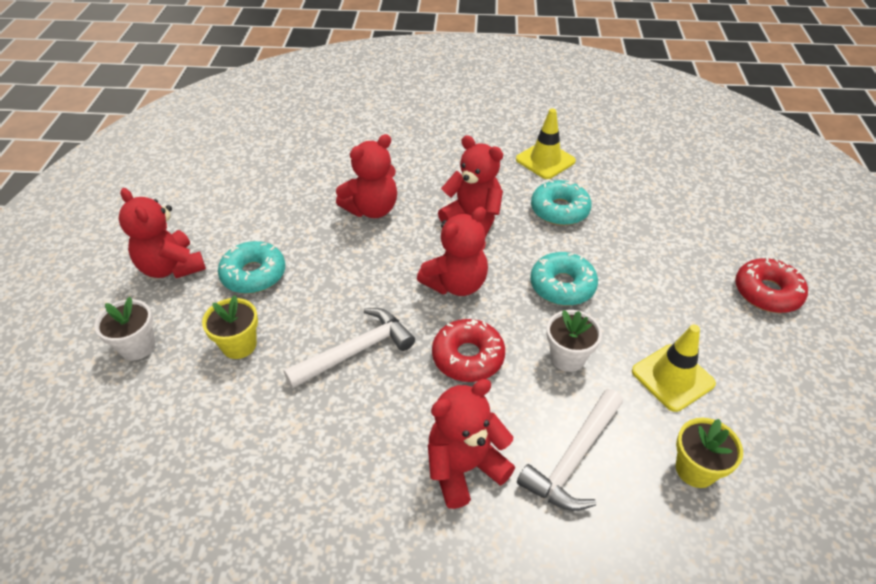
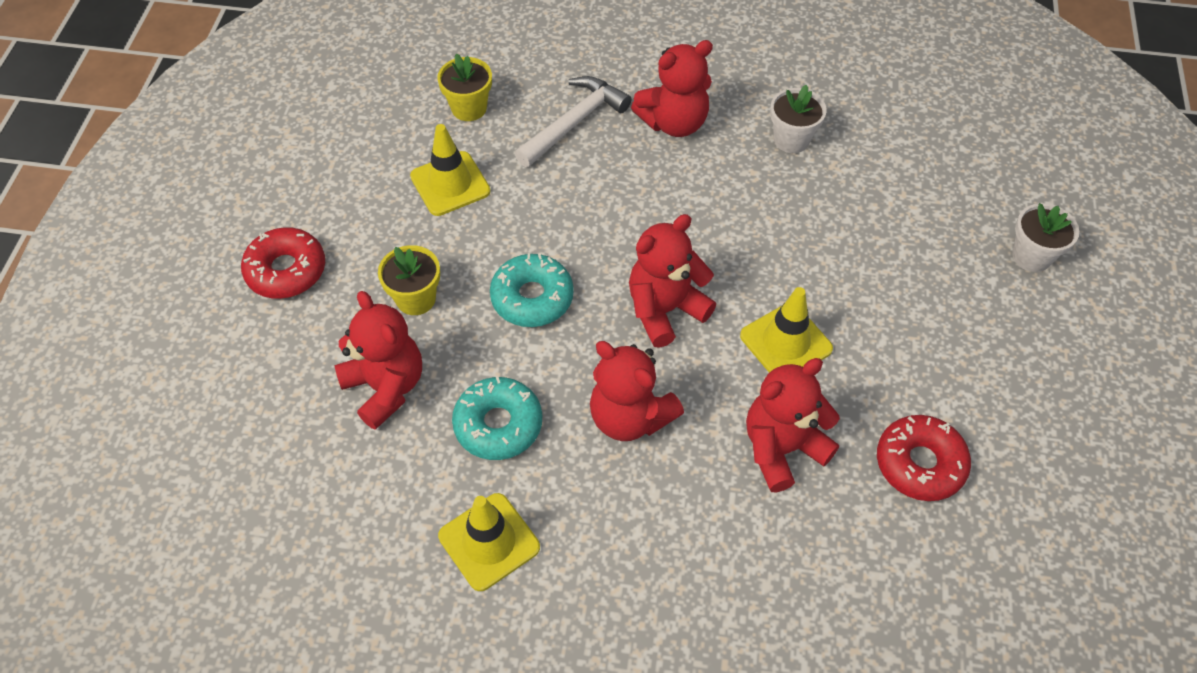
camera: 175 degrees left, 10 degrees up
red teddy bear [119,188,206,278] -> red teddy bear moved to [335,291,422,430]
yellow flower pot [202,295,258,359] -> yellow flower pot moved to [378,245,440,315]
turquoise donut [218,241,285,294] -> none
white hammer [284,308,415,388] -> none
red donut [432,319,505,382] -> red donut moved to [877,415,971,501]
white flower pot [546,310,602,372] -> white flower pot moved to [770,85,827,153]
none -> yellow traffic cone [740,287,833,373]

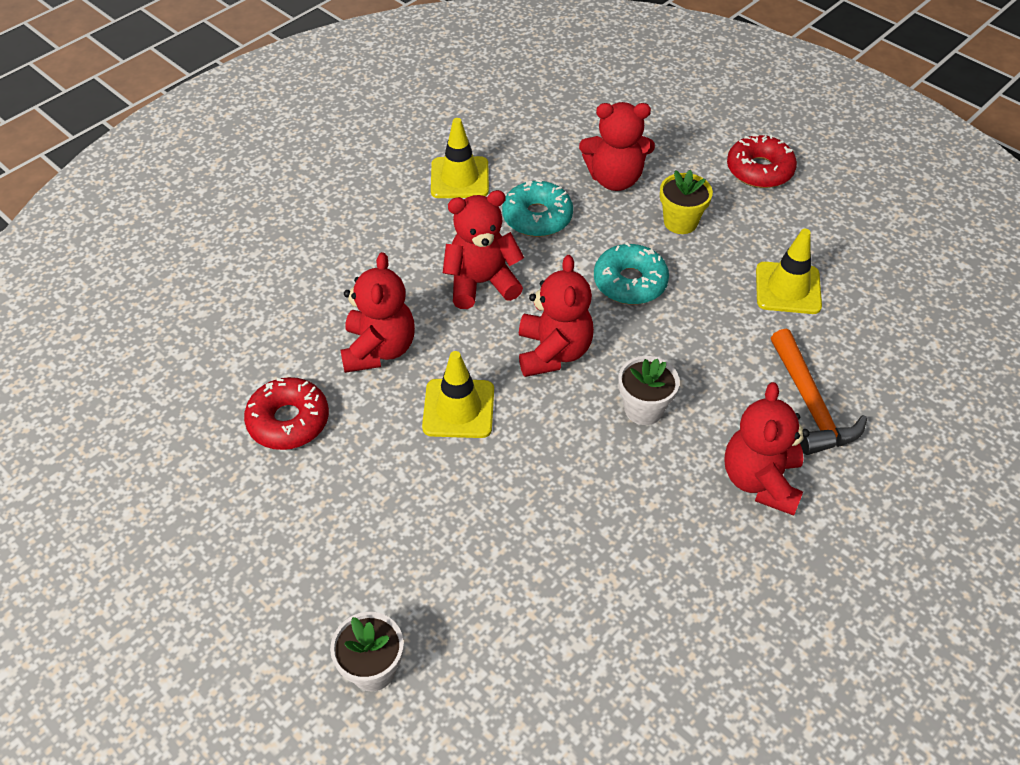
camera: 125 degrees right, 5 degrees down
yellow flower pot [437,54,492,121] -> none
white hammer [515,76,632,167] -> orange hammer [771,329,867,455]
white flower pot [770,85,827,153] -> white flower pot moved to [618,356,680,425]

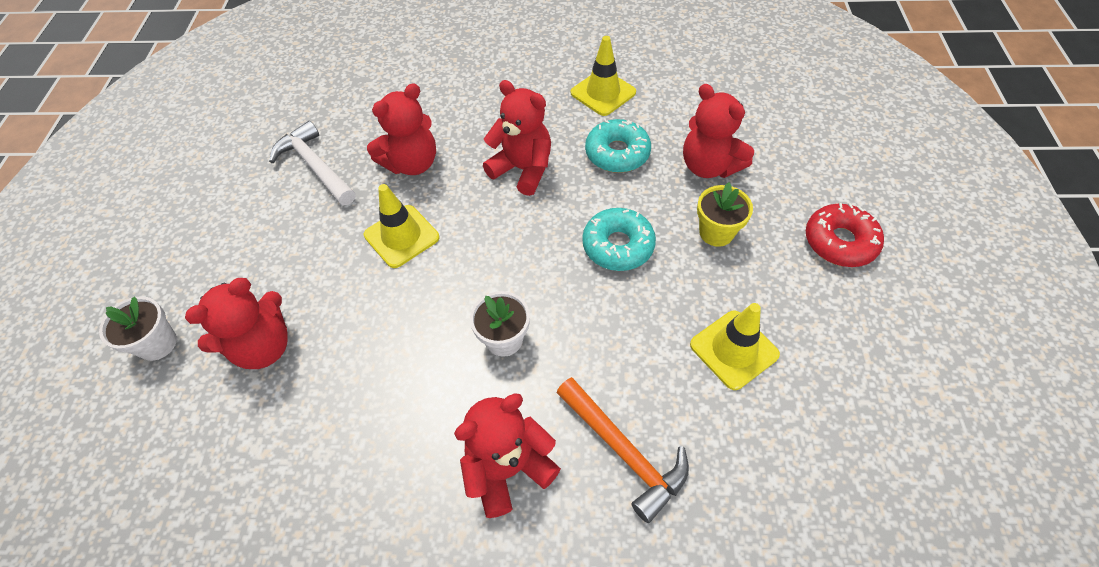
camera: 50 degrees right, 5 degrees up
red donut [244,377,329,450] -> white hammer [269,121,356,205]
red teddy bear [519,255,594,377] -> red teddy bear moved to [185,278,288,369]
orange hammer [771,329,867,455] -> orange hammer turned 75 degrees counterclockwise [556,377,689,523]

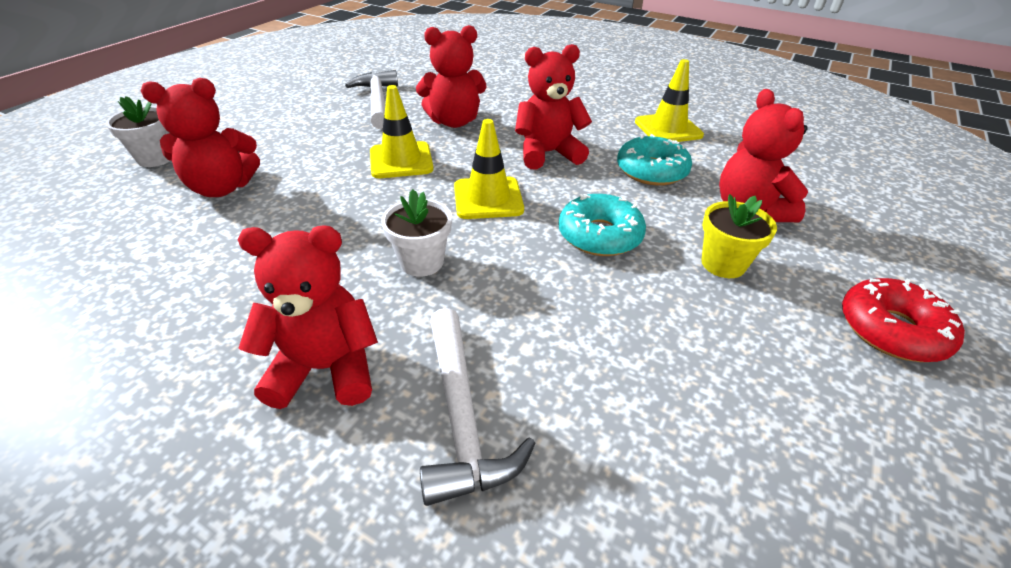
camera: 25 degrees right, 15 degrees down
red teddy bear [483,80,551,196] -> red teddy bear turned 75 degrees counterclockwise [515,44,592,169]
orange hammer [556,377,689,523] -> white hammer [420,308,536,506]
yellow traffic cone [690,303,780,390] -> yellow traffic cone moved to [454,119,524,219]

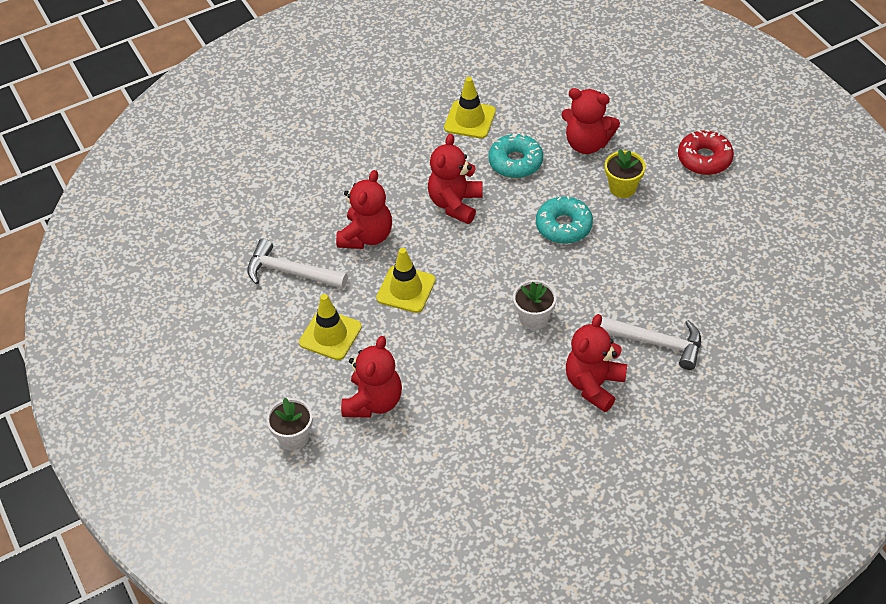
camera: 55 degrees left, 10 degrees up
yellow traffic cone [454,119,524,219] -> yellow traffic cone moved to [299,294,362,360]

